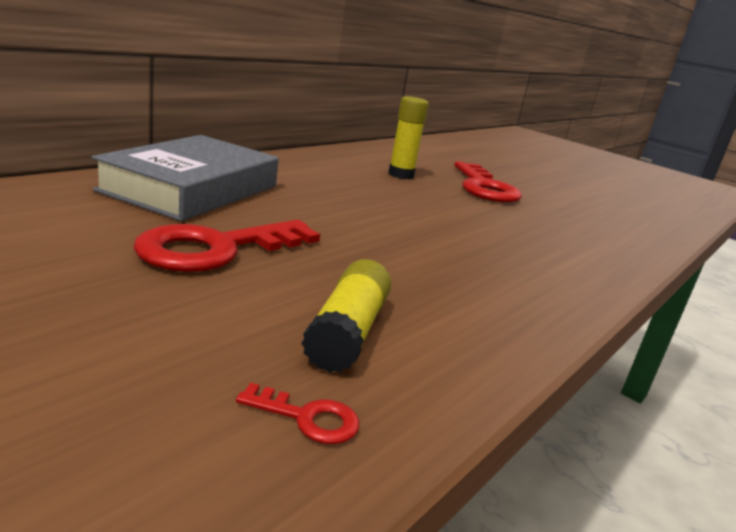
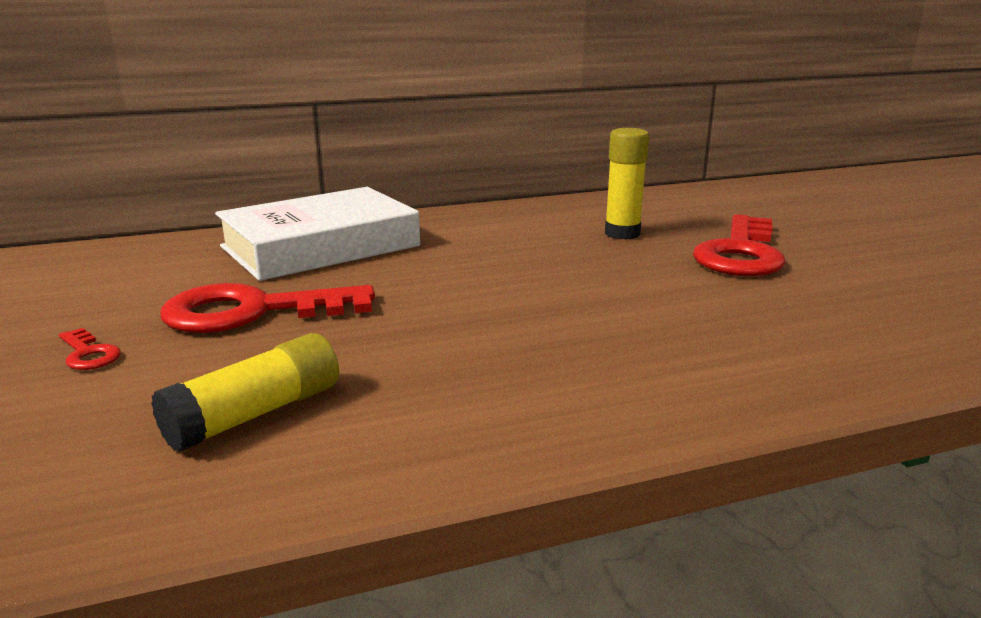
camera: 35 degrees right, 0 degrees up
grey book [92,135,279,221] -> white book [215,187,420,281]
red key [236,383,359,444] -> red key moved to [59,328,121,370]

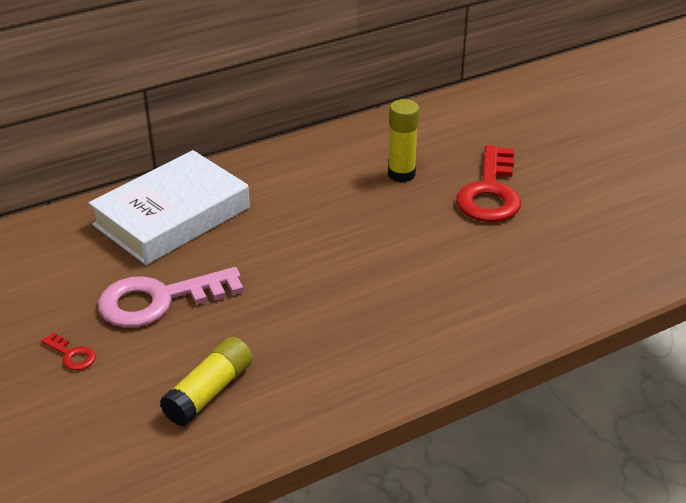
camera: 10 degrees left, 15 degrees up
red key [160,283,375,333] -> pink key [98,267,244,328]

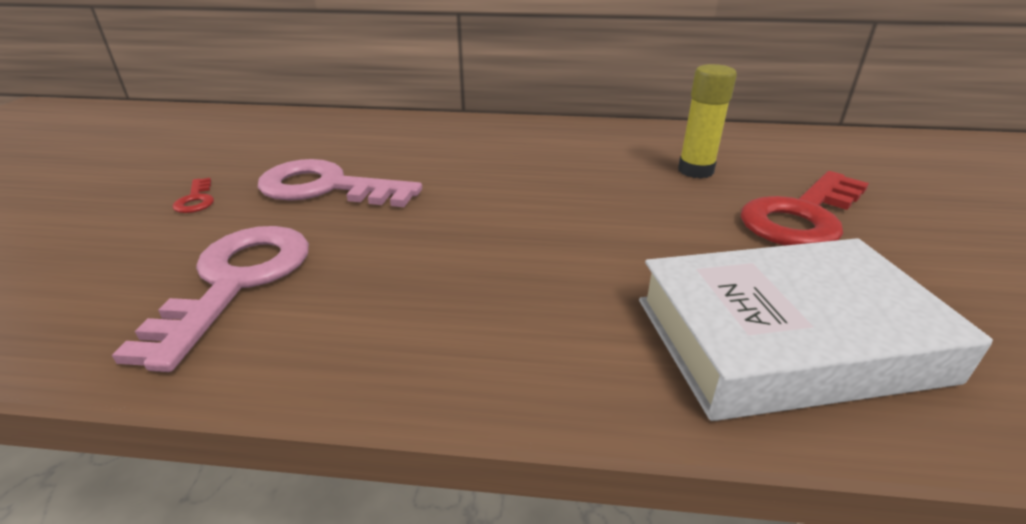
camera: 35 degrees right, 5 degrees down
white book [88,150,250,265] -> white book moved to [639,238,993,421]
yellow glue stick [160,337,252,426] -> pink key [112,226,309,372]

